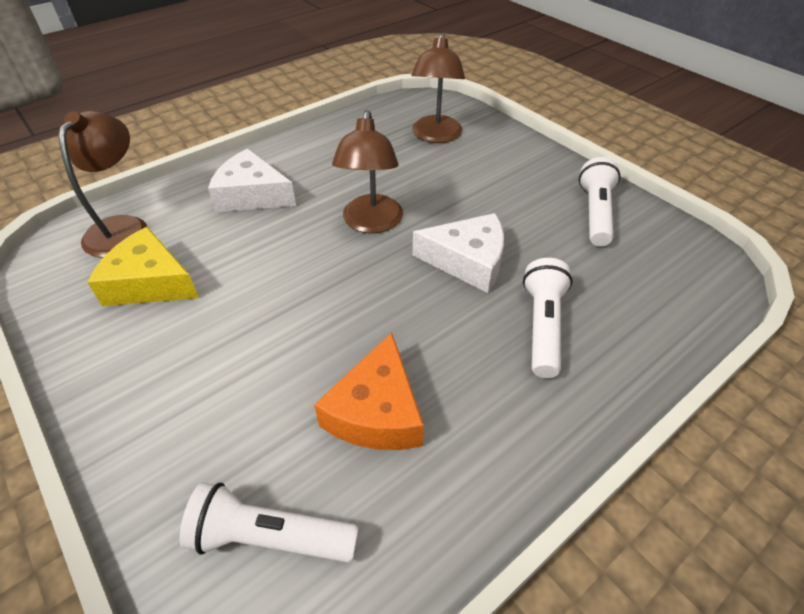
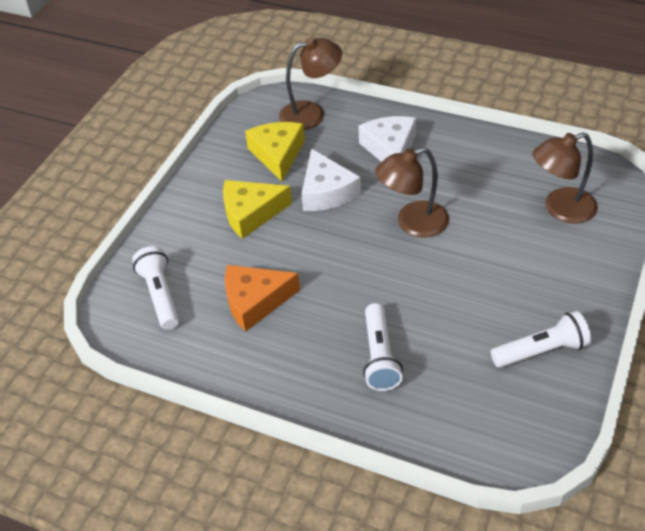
camera: 65 degrees right, 0 degrees up
white cheese [413,213,504,293] -> white cheese moved to [302,149,361,211]
white flashlight [523,258,573,378] -> white flashlight turned 105 degrees clockwise [363,303,403,391]
none -> yellow cheese [223,180,292,239]

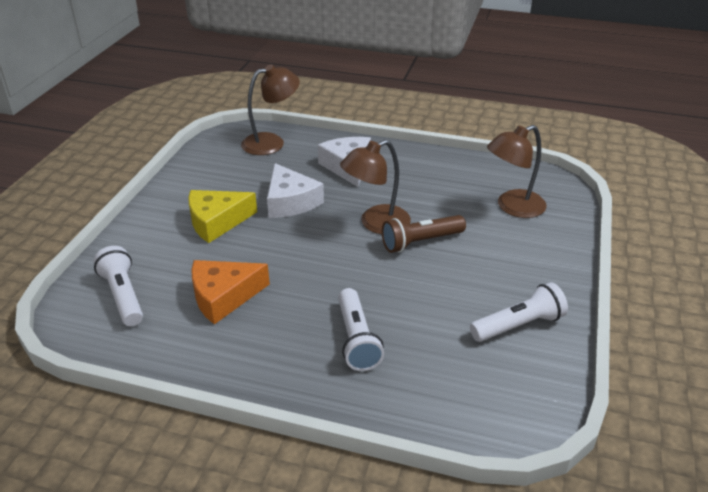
camera: 10 degrees left, 10 degrees down
yellow cheese [245,122,305,182] -> none
none -> brown flashlight [382,215,466,253]

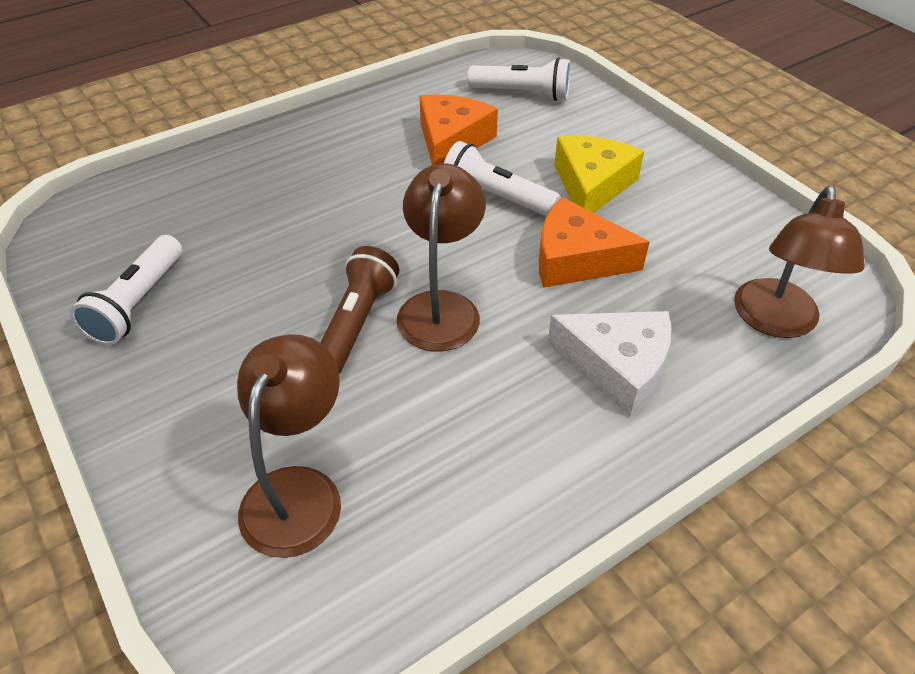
camera: 130 degrees right, 10 degrees up
white cheese [267,163,324,218] -> orange cheese [539,197,650,288]
white flashlight [338,288,384,371] -> white flashlight moved to [444,141,561,216]

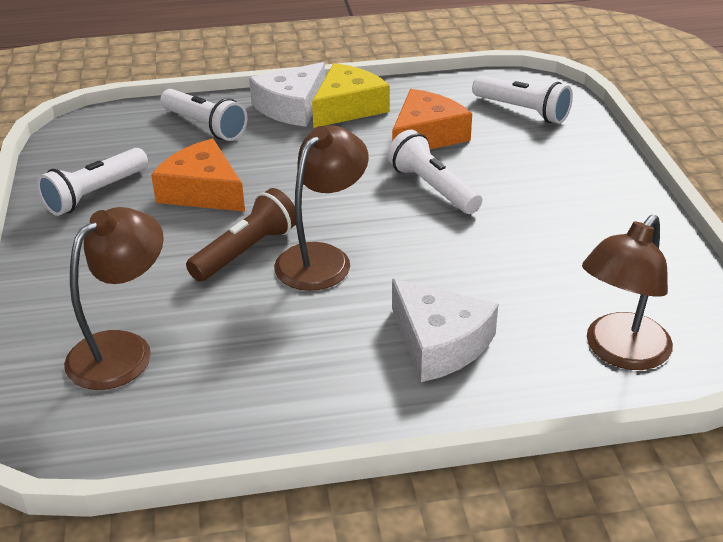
camera: 25 degrees right, 10 degrees down
orange cheese [539,197,650,288] -> orange cheese moved to [151,139,245,212]
yellow cheese [554,136,644,213] -> yellow cheese moved to [312,63,390,128]
none -> white flashlight [160,89,248,141]
none -> white cheese [249,62,325,127]

